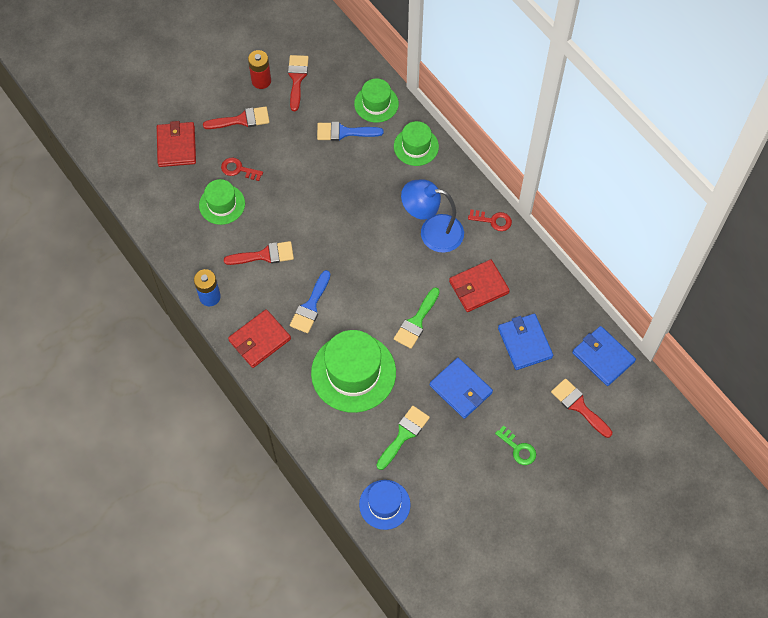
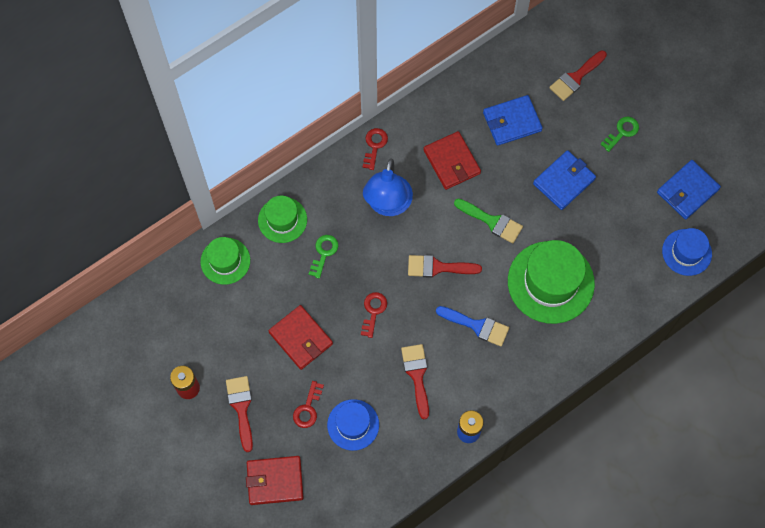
camera: 90 degrees left, 5 degrees up
green hat [199,179,245,225] -> blue hat [327,399,379,451]
red wallet [228,309,291,368] -> red wallet moved to [269,305,333,370]
red brush [288,55,309,111] -> red brush moved to [408,255,482,278]
blue brush [317,122,383,141] -> none
green brush [377,406,430,470] -> none
blue wallet [572,326,636,386] -> blue wallet moved to [657,160,721,219]
none -> green key [309,235,338,279]
none -> red key [361,292,387,338]

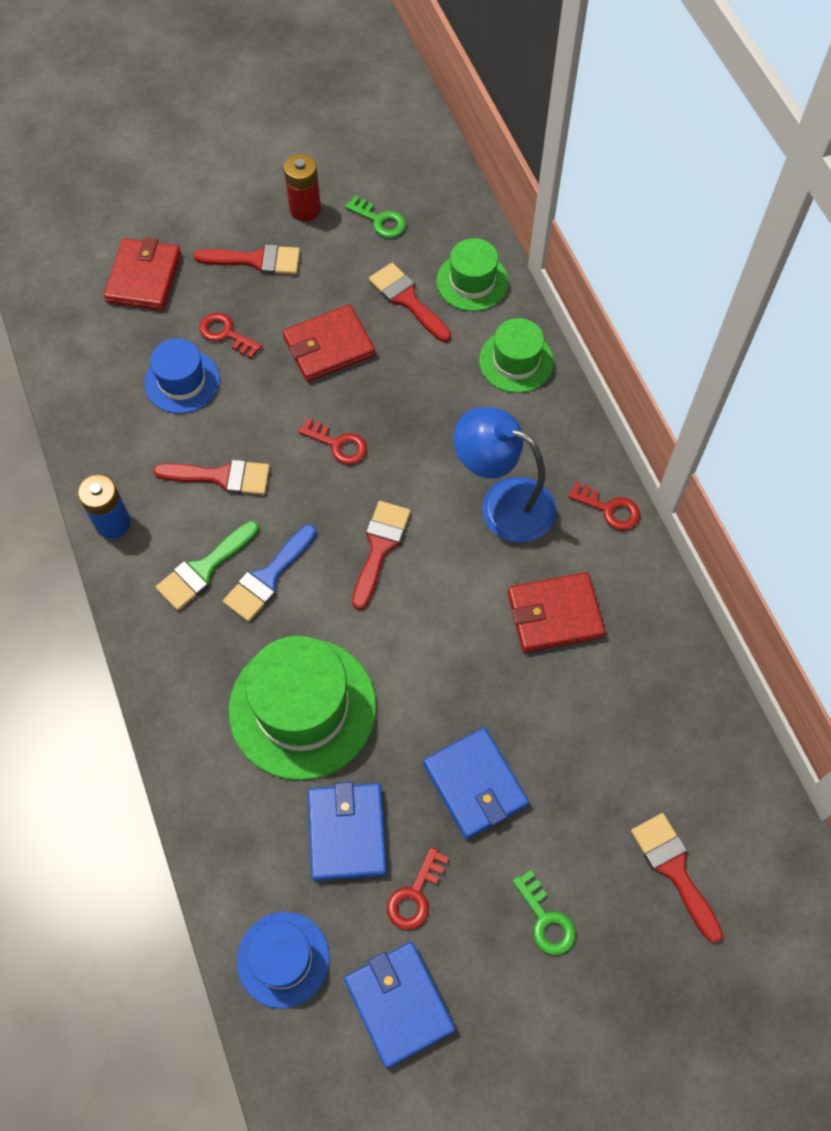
camera: 105 degrees right, 5 degrees down
green key [309,235,338,279] -> green key moved to [345,196,406,238]
green brush [454,198,523,243] -> green brush moved to [156,521,259,611]
blue wallet [483,95,543,146] -> blue wallet moved to [308,782,387,881]
none -> red brush [369,263,451,342]
none -> red key [387,847,449,930]

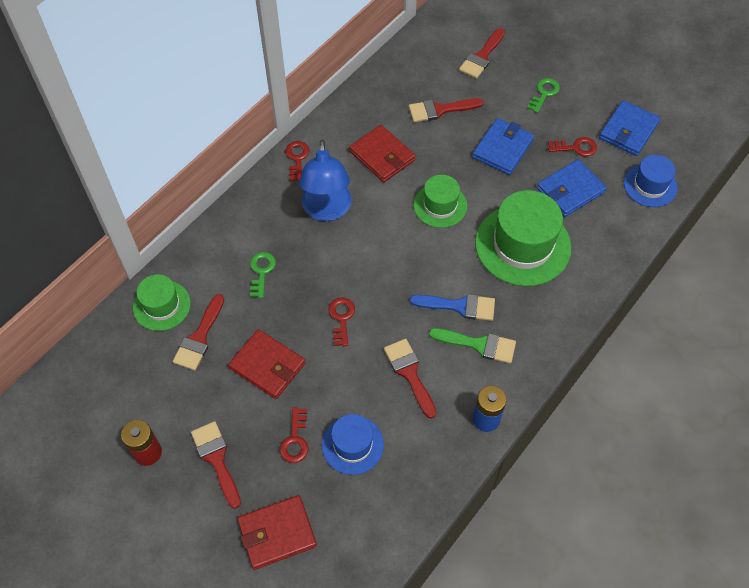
camera: 120 degrees left, 5 degrees down
green key [345,196,406,238] -> green key moved to [250,252,276,298]
red brush [352,501,411,610] -> red brush moved to [409,98,483,122]
green hat [479,318,554,393] -> green hat moved to [413,175,467,228]

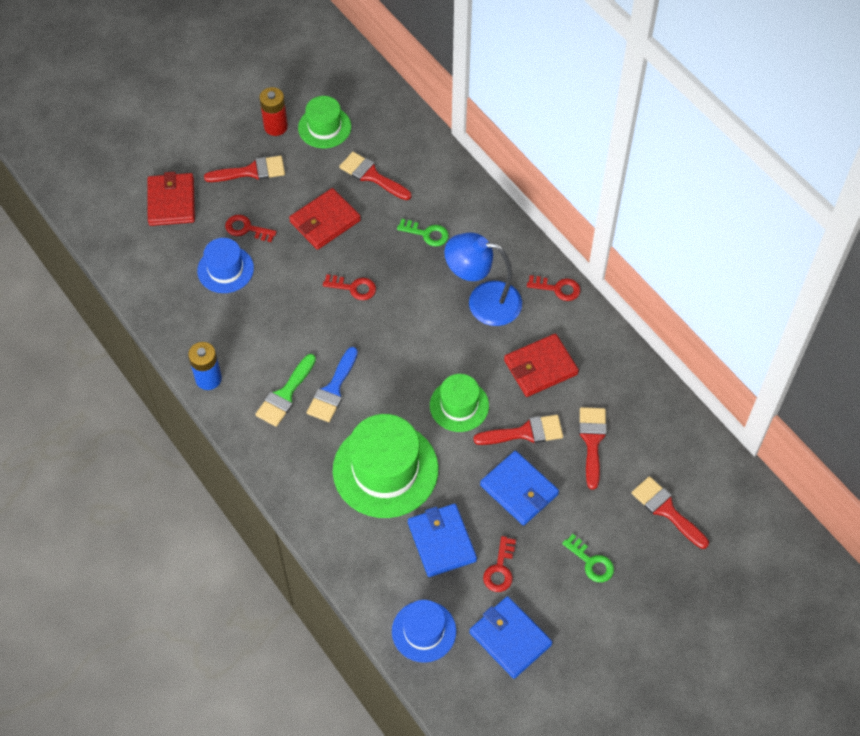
camera: 105 degrees right, 0 degrees up
green hat [133,274,191,331] -> green hat moved to [298,96,351,148]
red brush [384,339,436,419] -> red brush moved to [473,415,563,445]

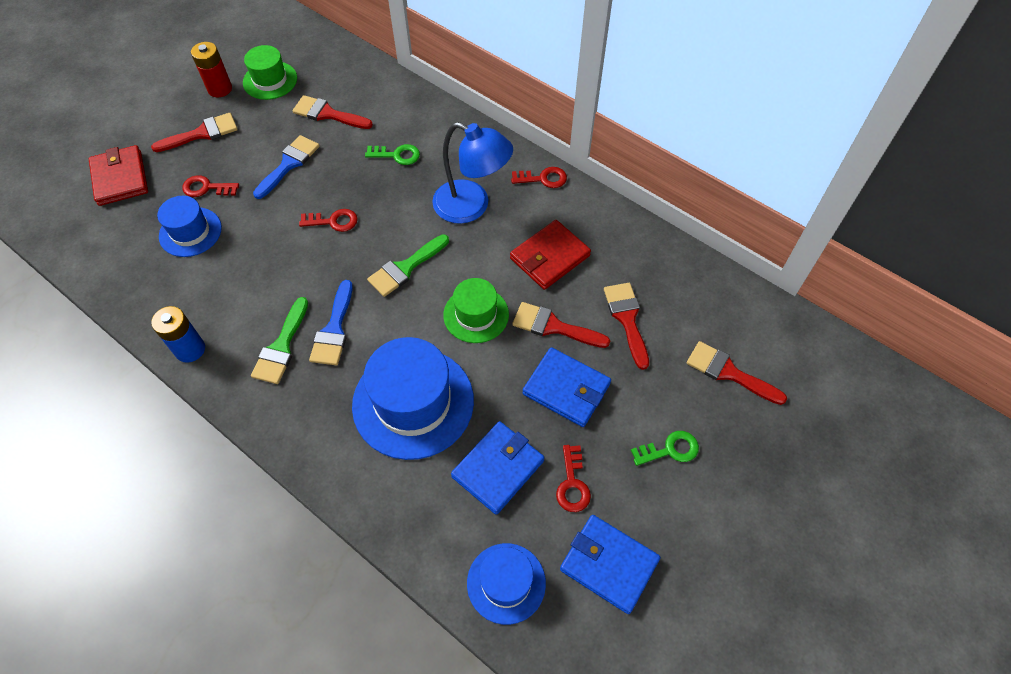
camera: 15 degrees left, 0 degrees up
red wallet [289,188,361,250] -> blue brush [253,135,320,199]
green hat [333,414,438,518] -> blue hat [352,337,474,460]
blue wallet [408,504,477,577] -> blue wallet turned 75 degrees clockwise [451,421,544,515]
blue lamp [444,232,522,326] -> blue lamp turned 150 degrees counterclockwise [432,122,513,224]
red brush [473,415,563,445] -> red brush turned 135 degrees counterclockwise [512,302,610,348]
green key [562,534,614,582] -> green key turned 45 degrees counterclockwise [631,431,699,466]
none -> green brush [367,234,449,297]

